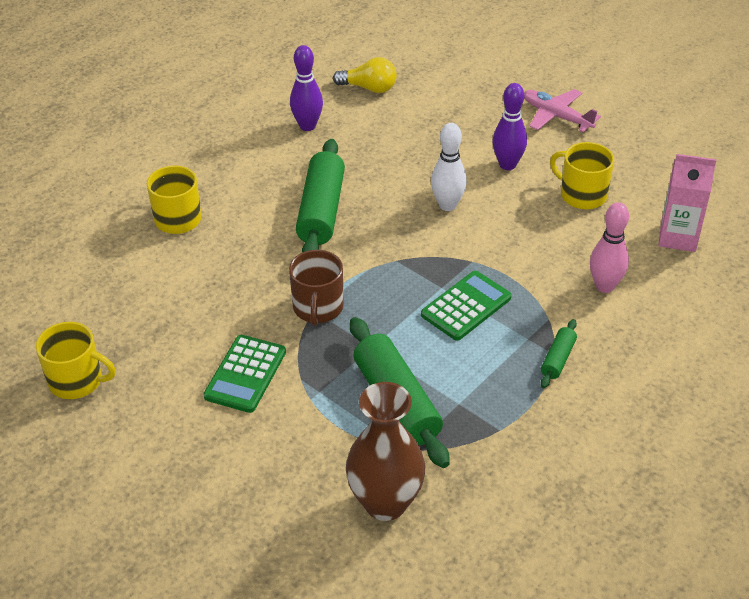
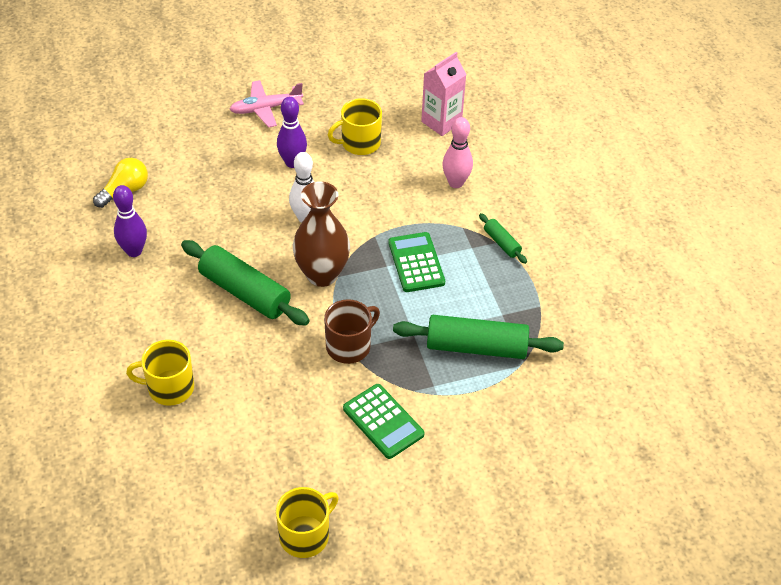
camera: 60 degrees left, 5 degrees up
brown mug [289,250,343,326] -> brown mug turned 75 degrees counterclockwise [324,299,380,364]
brown vase [346,382,425,521] -> brown vase moved to [293,181,350,287]

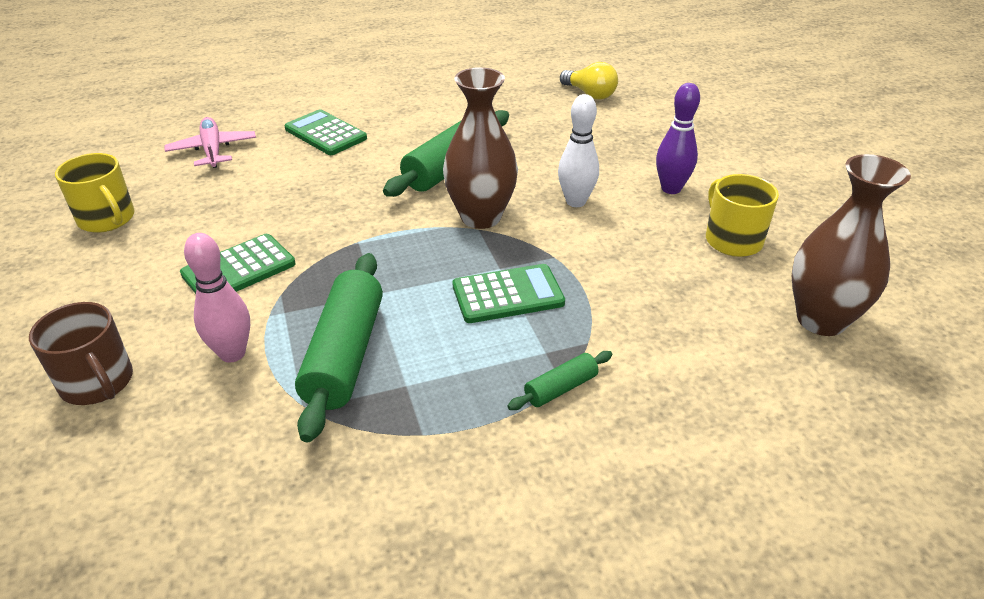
camera: 90 degrees right, 10 degrees down
purple bowling pin [113,185,147,257] -> none
yellow mug [126,340,194,406] -> green calculator [285,109,367,155]
pink plane [229,80,304,128] -> pink plane moved to [164,117,256,168]
brown mug [324,299,380,364] -> brown mug moved to [29,302,133,405]
pink carton [421,52,467,136] -> brown vase [792,154,911,336]
pink bowling pin [442,117,473,188] -> pink bowling pin moved to [184,233,250,363]

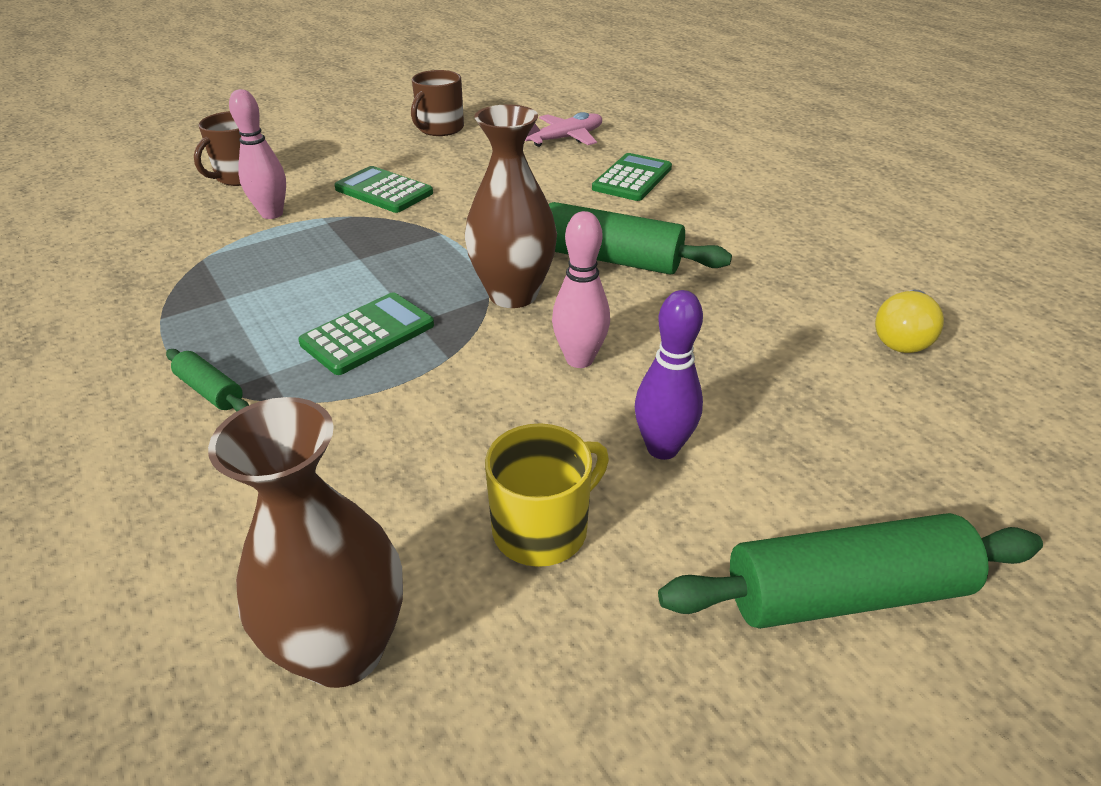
camera: 75 degrees right, 0 degrees up
yellow mug [55,153,135,233] -> brown mug [411,70,464,136]
green rolling pin [295,253,383,442] -> green rolling pin moved to [658,513,1043,629]
green calculator [452,264,565,323] -> green calculator turned 105 degrees counterclockwise [298,292,434,375]
white bowling pin [558,94,599,207] -> pink bowling pin [552,211,610,368]

